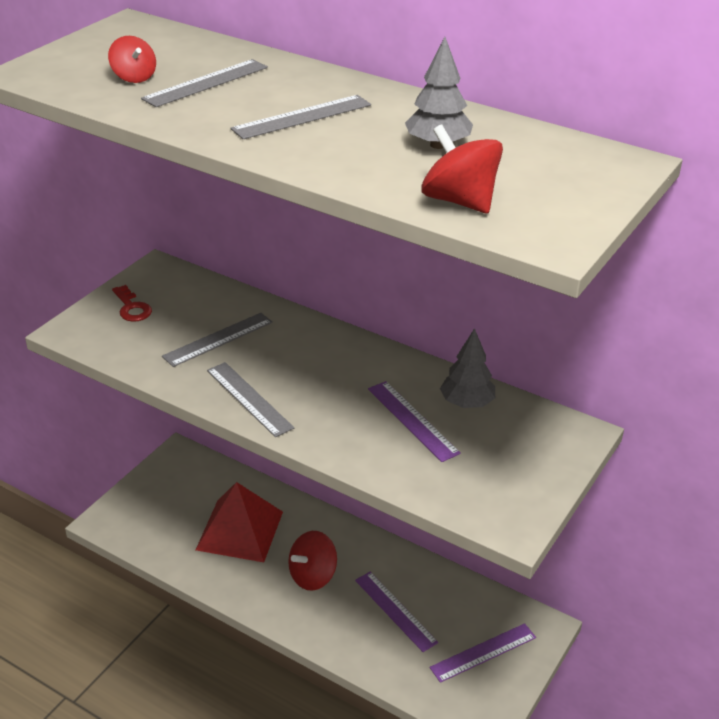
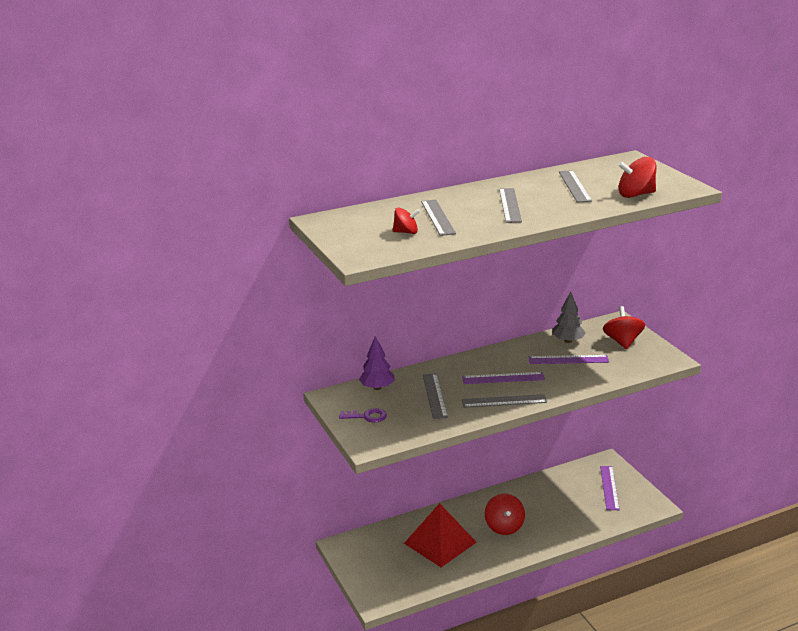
camera: 55 degrees left, 10 degrees down
red key [112,285,152,322] -> purple key [339,408,387,422]
purple ruler [355,572,438,652] -> purple ruler moved to [462,372,545,384]
grey tree [405,37,473,149] -> grey ruler [559,170,592,202]
none -> purple tree [359,336,395,390]
none -> red spinning top [603,306,645,349]

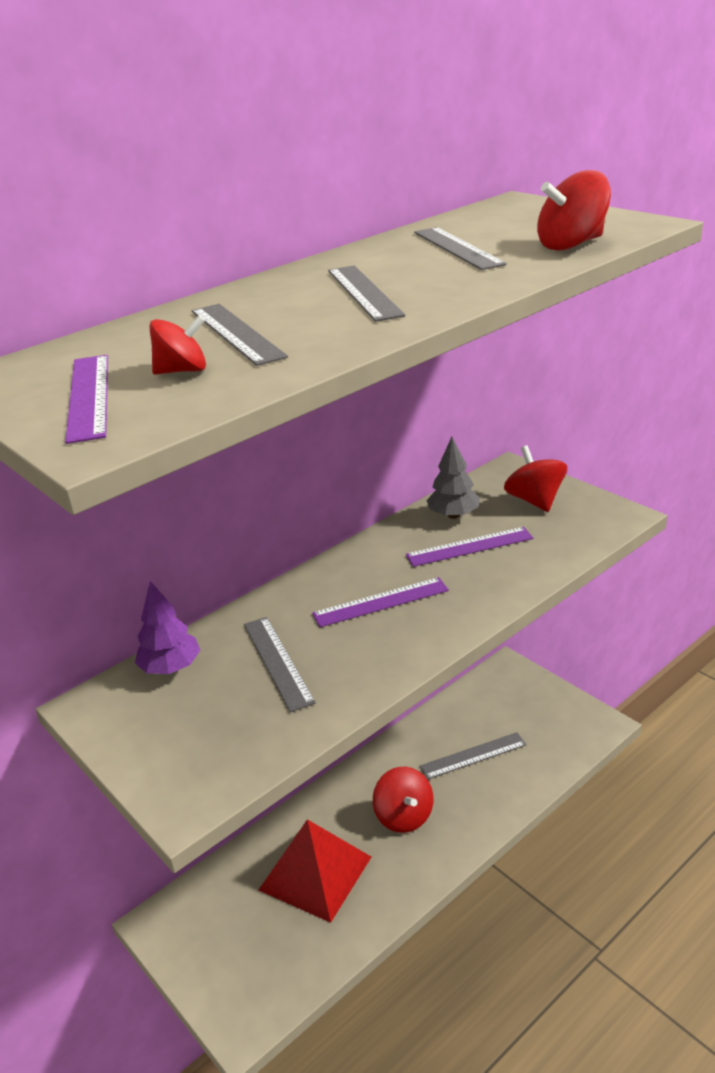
camera: 15 degrees left, 5 degrees up
purple key [339,408,387,422] -> none
grey ruler [462,394,547,408] -> grey ruler moved to [420,732,526,780]
purple ruler [600,466,620,510] -> purple ruler moved to [65,355,108,444]

